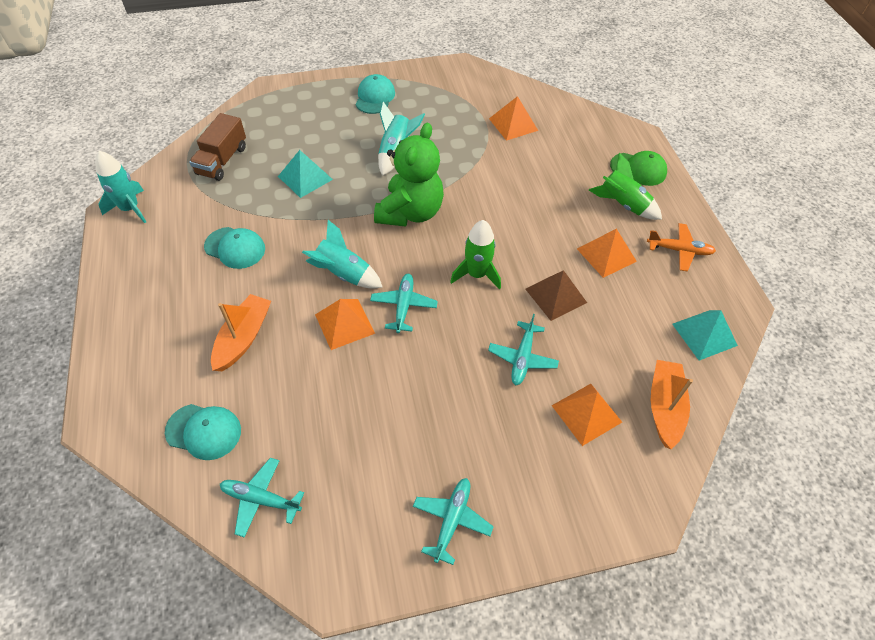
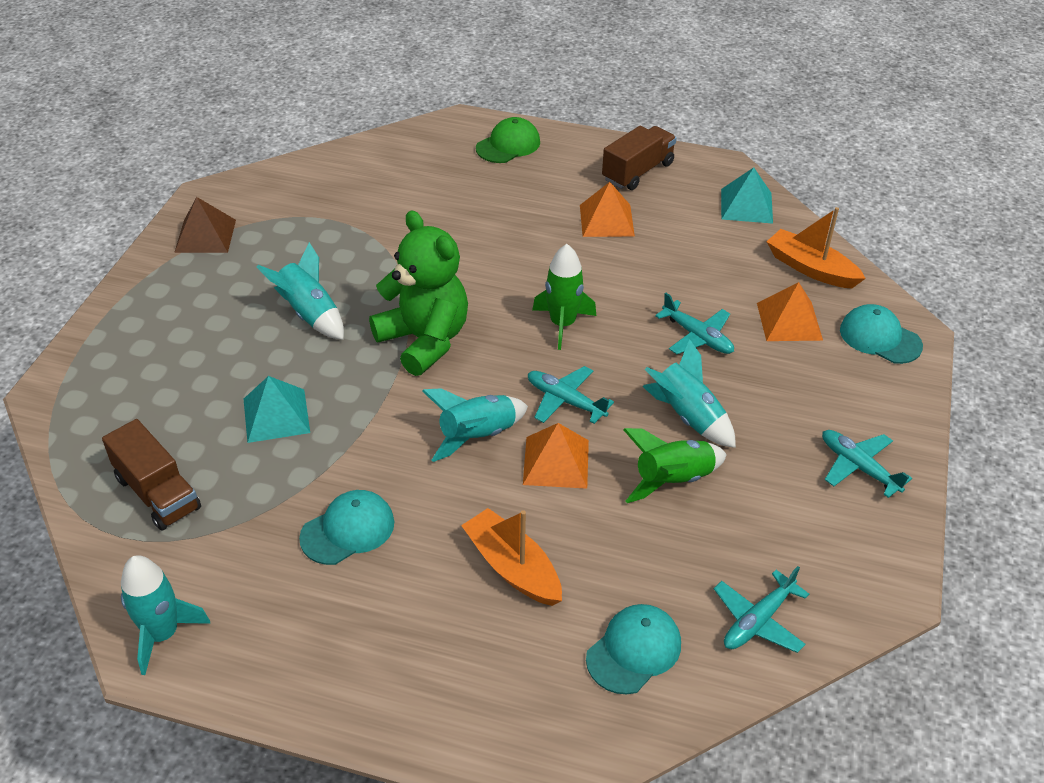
camera: 60 degrees left, 10 degrees down
turquoise cap [355,74,395,114] -> turquoise cap moved to [840,304,923,364]
orange pyramid [489,96,538,141] -> none
brown pyramid [526,270,587,321] -> brown pyramid moved to [174,197,236,253]
green rocket [589,153,662,220] -> green rocket moved to [623,428,727,503]
orange plane [647,223,716,272] -> brown truck [602,126,677,190]
none -> turquoise rocket [642,339,736,448]

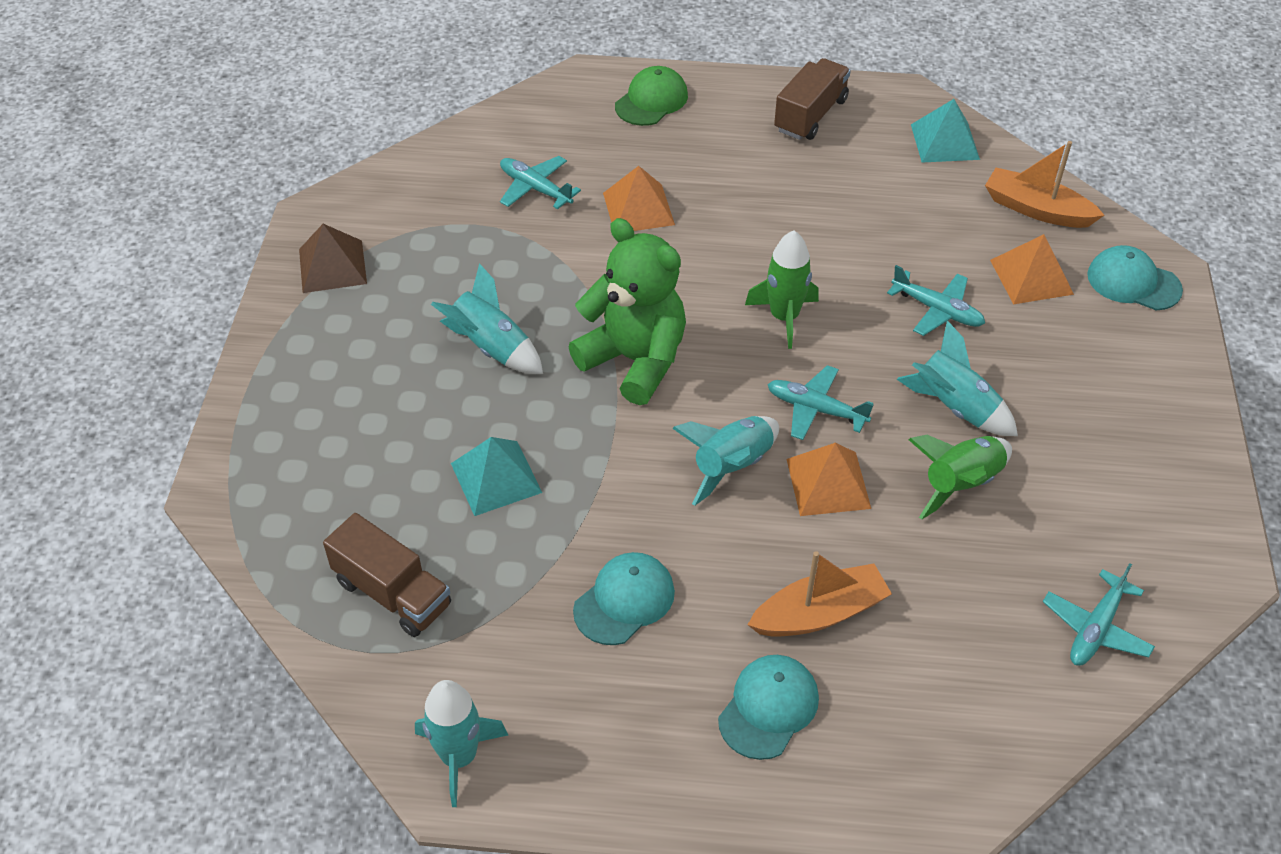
camera: 10 degrees left, 5 degrees up
orange boat [461,508,562,606] -> orange boat turned 120 degrees clockwise [748,551,892,637]
orange pyramid [580,182,635,237] -> orange pyramid moved to [603,166,675,231]
turquoise cap [586,604,681,694] -> turquoise cap moved to [718,655,819,760]
turquoise plane [822,430,912,498] -> turquoise plane moved to [500,156,581,209]

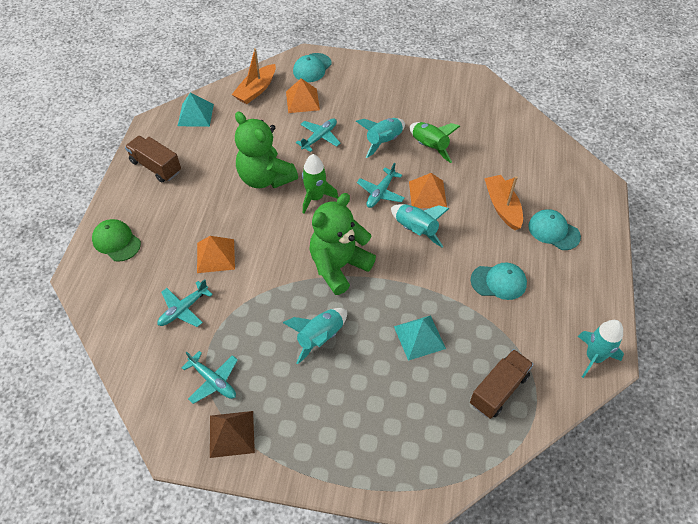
camera: 85 degrees left, 5 degrees up
turquoise cap [573,552,675,645] -> turquoise cap turned 135 degrees clockwise [471,262,527,300]
turquoise plane [1043,563,1155,666] -> turquoise plane moved to [181,351,238,404]
none -> green teddy bear [235,112,298,188]

